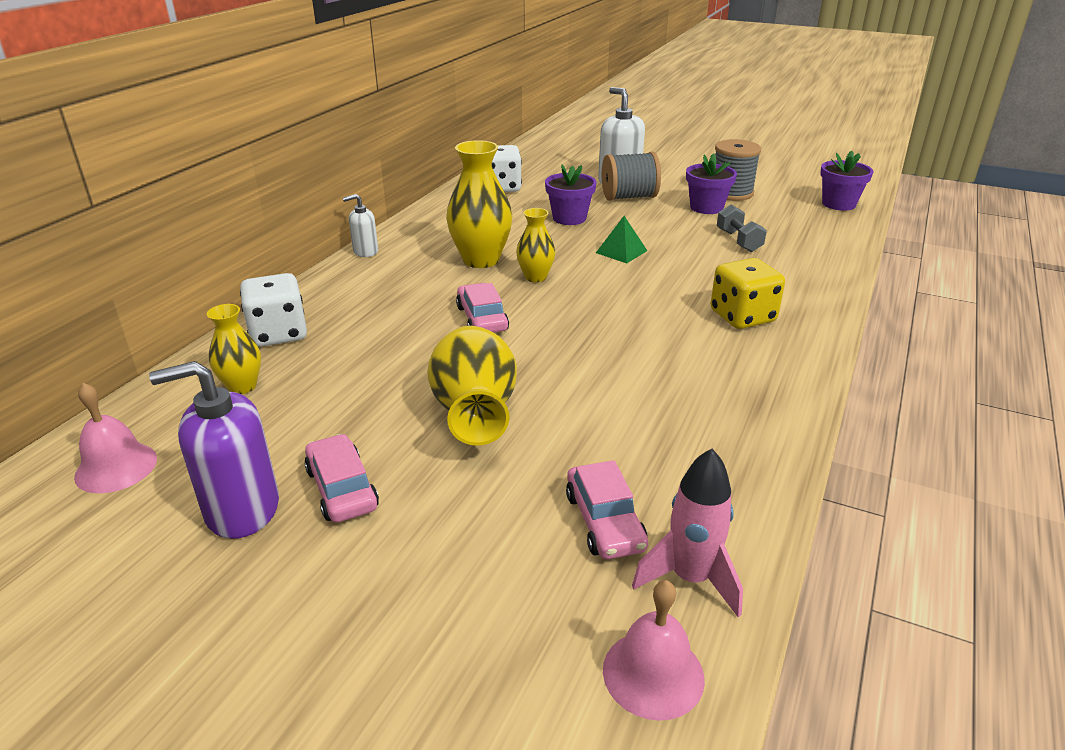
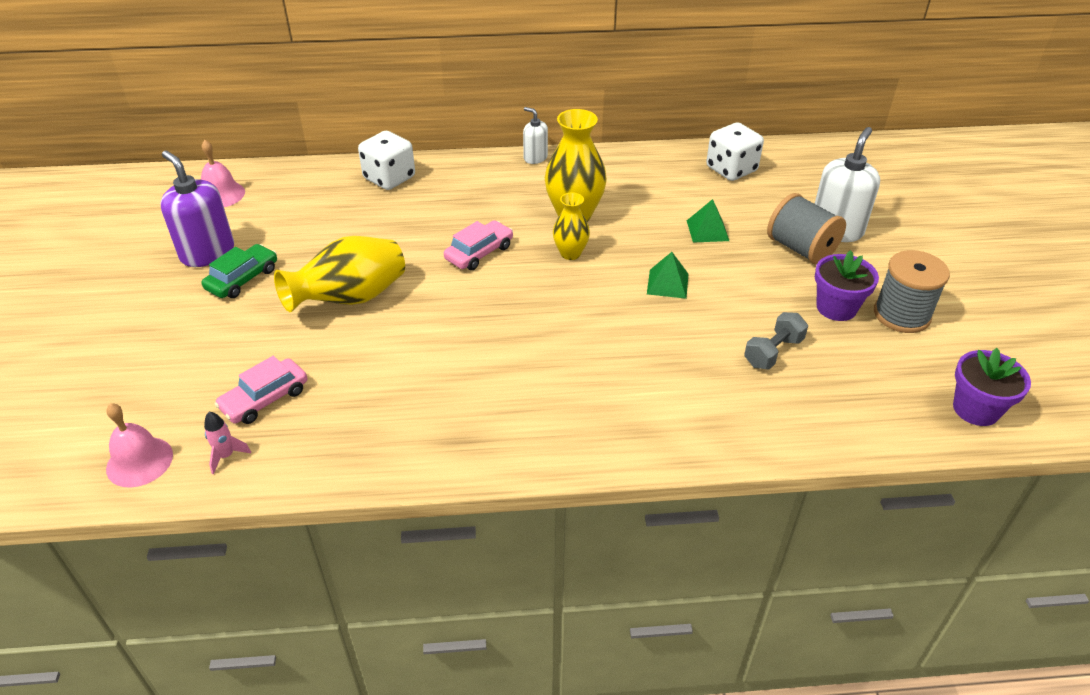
camera: 60 degrees right, 10 degrees up
yellow vase [207,304,261,394] -> none
pink car [304,434,379,522] -> green car [202,244,277,298]
purple flower pot [545,164,597,225] -> green pyramid [687,199,729,243]
pink rocket [632,449,743,617] -> pink rocket [204,412,251,474], size x0.56
yellow dice [710,258,785,329] -> none

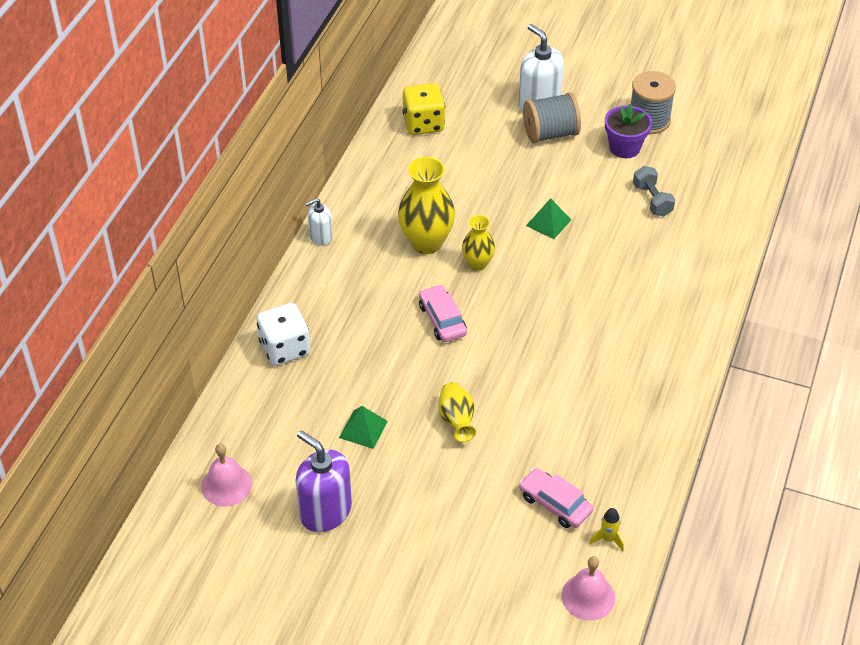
camera: 65 degrees left, 5 degrees up
purple soap dispenser [160,150,234,267] -> purple soap dispenser turned 60 degrees clockwise [295,430,352,532]
green car [202,244,277,298] -> none
pink rocket [204,412,251,474] -> yellow rocket [589,508,624,551]
pink car [215,356,307,424] -> pink car turned 150 degrees clockwise [519,468,593,528]
yellow vase [274,236,405,312] -> yellow vase [438,382,476,442], size x0.58
green pyramid [687,199,729,243] -> green pyramid moved to [339,406,388,449]
white dice [706,122,764,181] -> yellow dice [403,83,445,135]
purple flower pot [953,348,1031,426] -> none

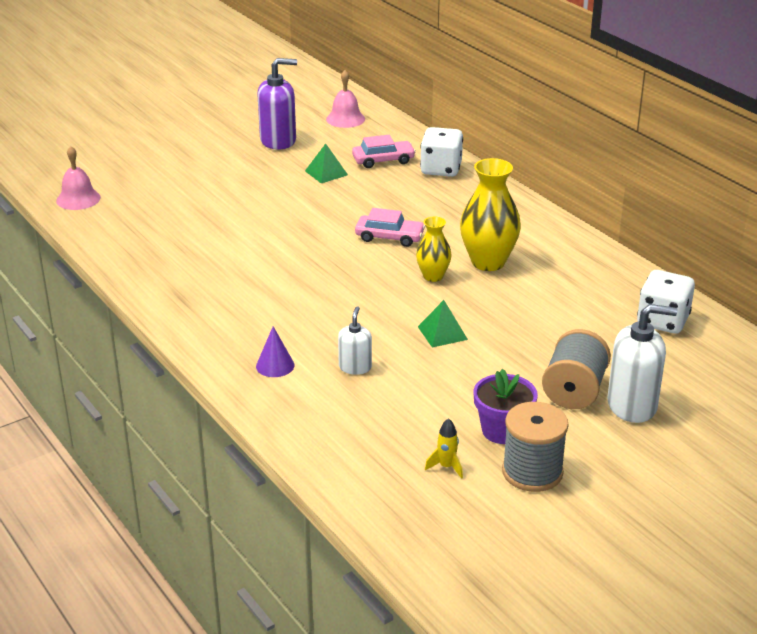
camera: 125 degrees right, 15 degrees down
white soap dispenser [305,198,333,245] -> white soap dispenser moved to [338,306,372,375]
yellow dice [403,83,445,135] -> white dice [637,270,695,334]
yellow vase [438,382,476,442] -> none
pink car [519,468,593,528] -> pink car moved to [352,135,416,168]
yellow rocket [589,508,624,551] -> yellow rocket moved to [425,418,463,479]
grey dumbbell [633,166,675,216] -> none
none -> purple cone [256,326,295,377]

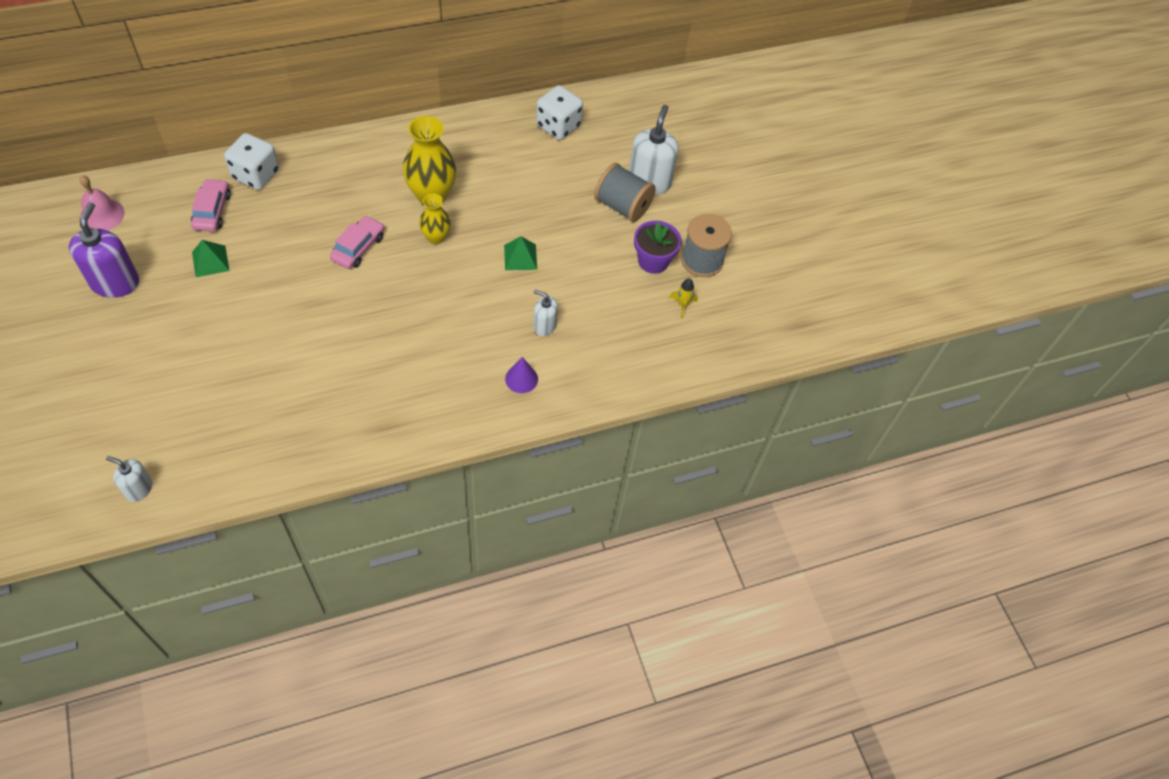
camera: 80 degrees left, 25 degrees up
pink bell [56,146,101,210] -> white soap dispenser [106,456,152,502]

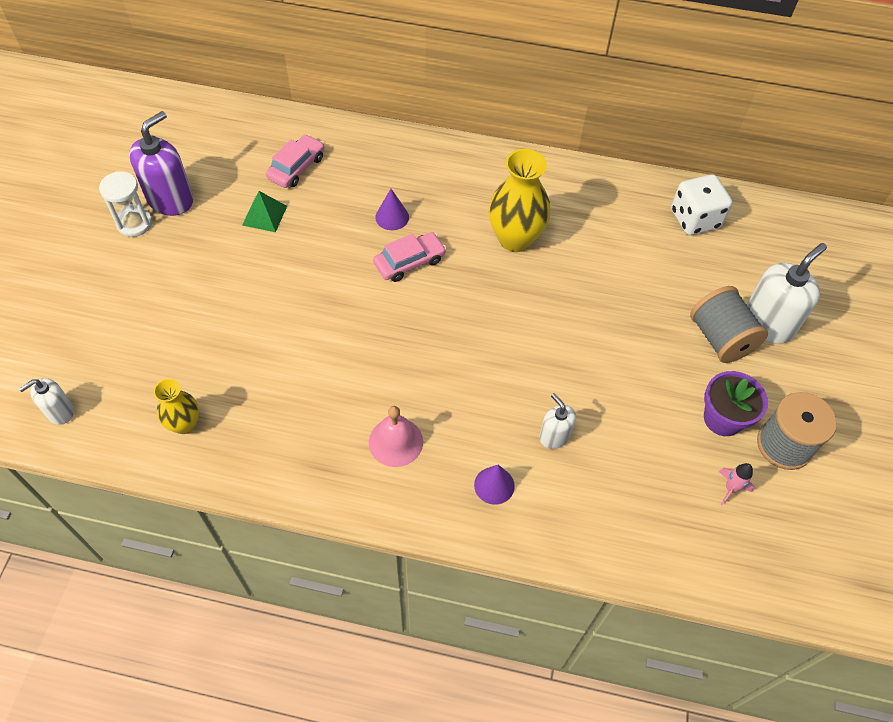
camera: 35 degrees right, 0 degrees up
pink bell [79,175,124,230] -> pink bell moved to [369,406,423,467]
white soap dispenser [106,456,152,502] -> white soap dispenser turned 90 degrees counterclockwise [19,378,74,425]
white dice [224,133,279,190] -> none
yellow vase [419,193,451,244] -> yellow vase moved to [154,379,199,434]
green pyramid [504,236,537,270] -> none
yellow rocket [669,278,698,319] -> pink rocket [719,463,754,505]
none -> white hourglass [99,171,152,237]
none -> purple cone [375,189,409,230]

